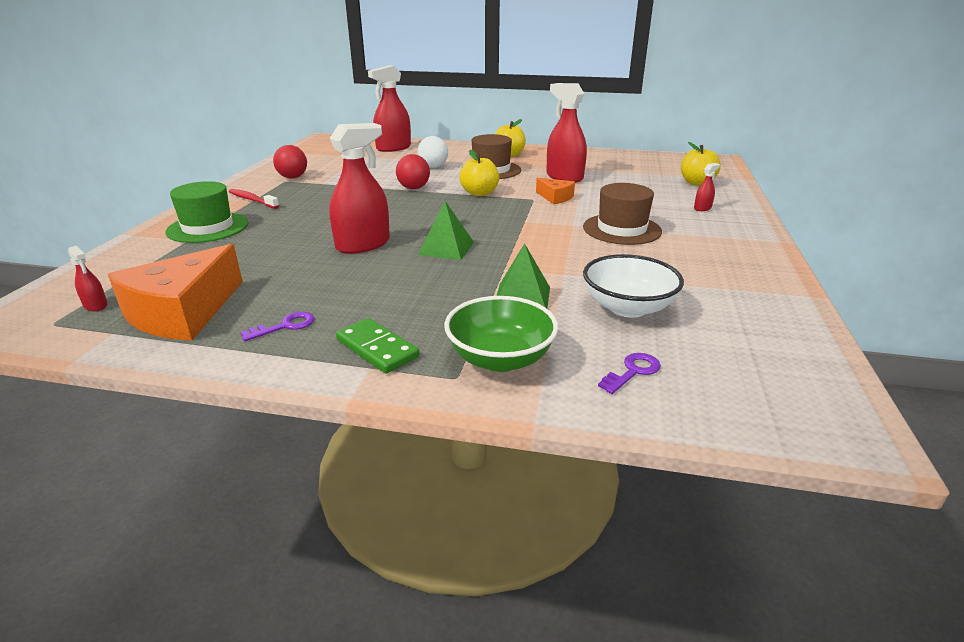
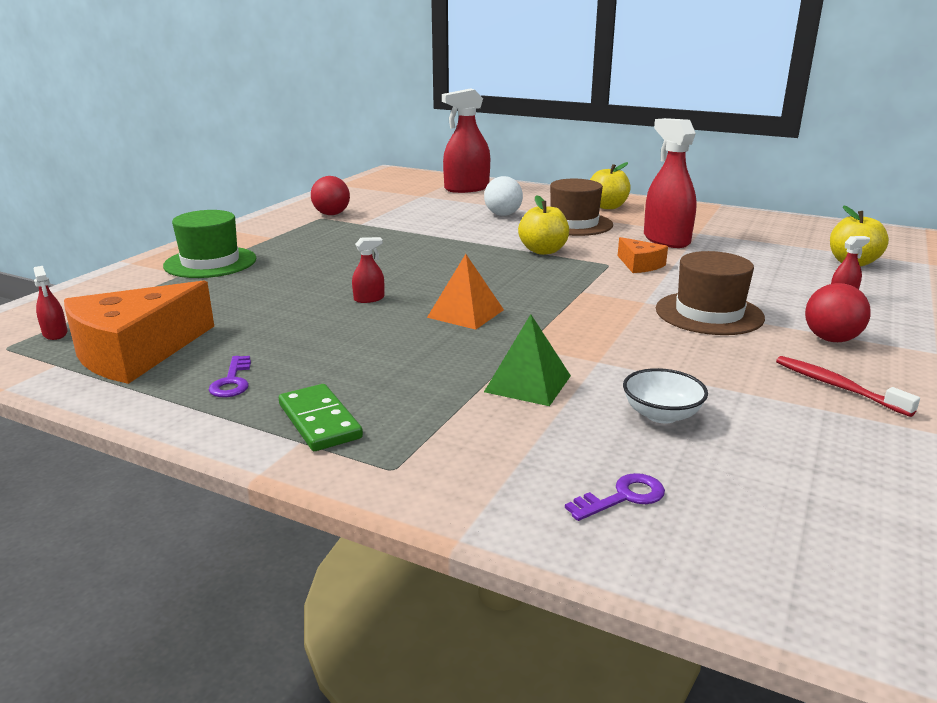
camera: 15 degrees right, 5 degrees down
red toothbrush [229,189,279,209] -> red toothbrush moved to [776,356,920,417]
purple key [240,312,314,341] -> purple key turned 105 degrees clockwise [209,356,251,397]
red spray bottle [329,123,390,254] -> red spray bottle [352,237,384,303], size x0.44
red ball [396,154,430,189] -> red ball moved to [805,283,871,342]
green pyramid [418,201,474,260] -> orange pyramid [427,254,504,330]
green bowl [444,296,558,372] -> none
white bowl [583,254,684,318] -> white bowl [623,368,708,423], size x0.63

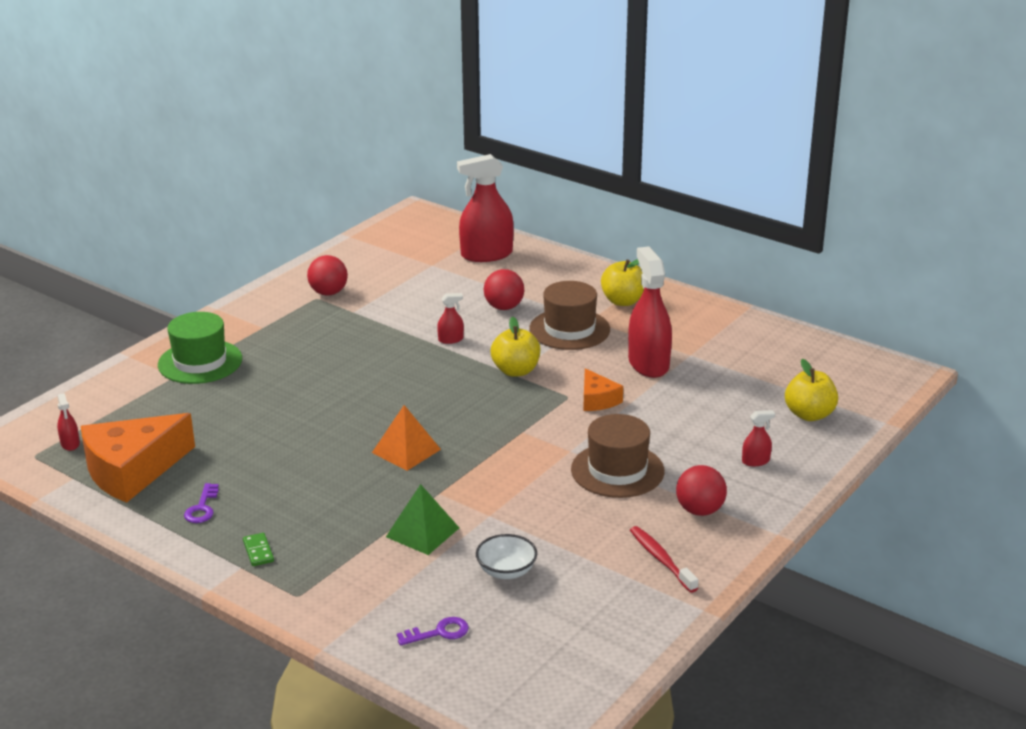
camera: 10 degrees right, 5 degrees up
green domino [279,384,363,451] -> green domino [243,533,274,566], size x0.60
red spray bottle [352,237,384,303] -> red spray bottle moved to [437,293,464,344]
white ball [484,176,523,216] -> red ball [484,269,524,310]

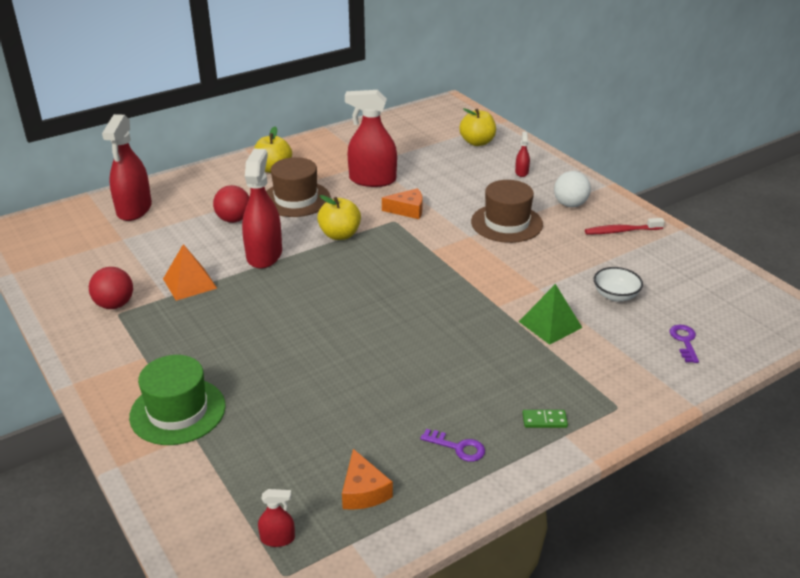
camera: 70 degrees left, 5 degrees up
orange cheese [81,413,195,503] -> orange cheese [342,449,393,510], size x0.50
orange pyramid [372,405,441,471] -> orange pyramid moved to [163,244,217,301]
red spray bottle [437,293,464,344] -> red spray bottle [242,149,282,269], size x2.27
red ball [676,465,727,516] -> white ball [554,171,591,207]

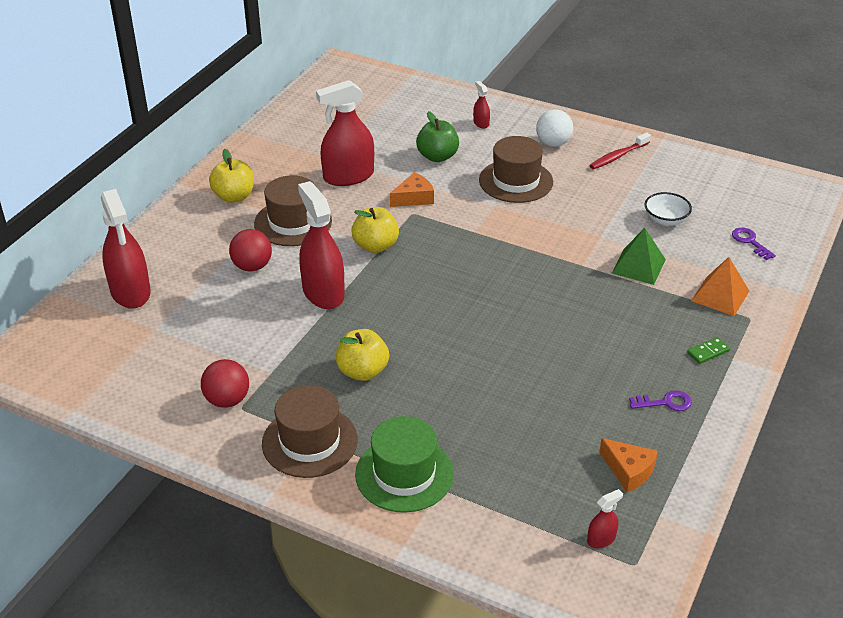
camera: 30 degrees left, 5 degrees up
orange pyramid [163,244,217,301] -> orange pyramid moved to [691,257,749,316]
yellow apple [459,108,496,146] -> yellow apple moved to [336,329,389,381]
none -> brown hat [262,385,358,478]
none -> green apple [416,111,459,162]

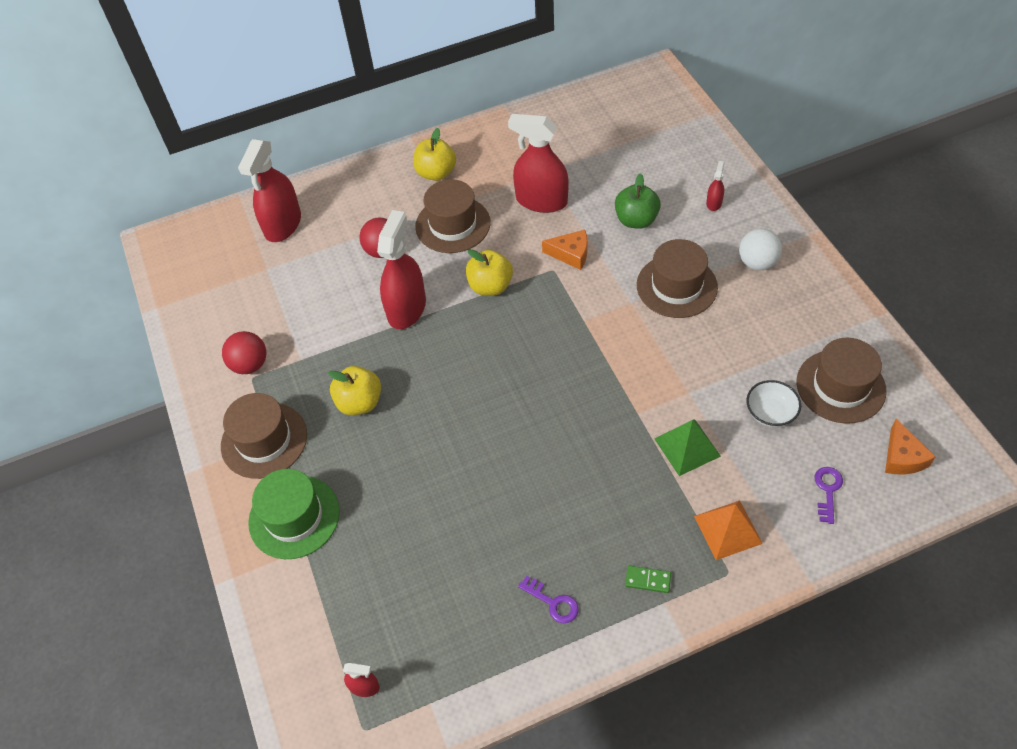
camera: 45 degrees right, 15 degrees up
red toothbrush [589,132,651,169] -> none
orange cheese [599,438,658,492] -> orange cheese moved to [885,419,936,474]
none -> brown hat [797,338,887,424]

